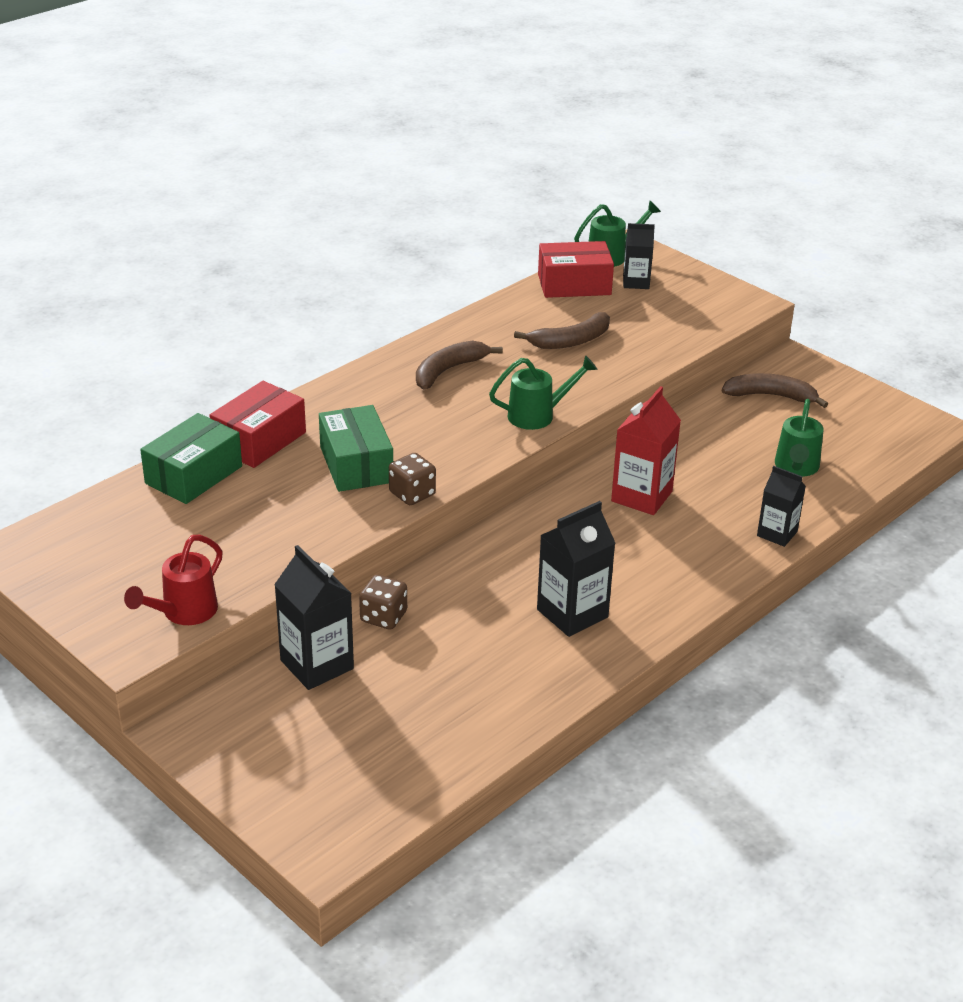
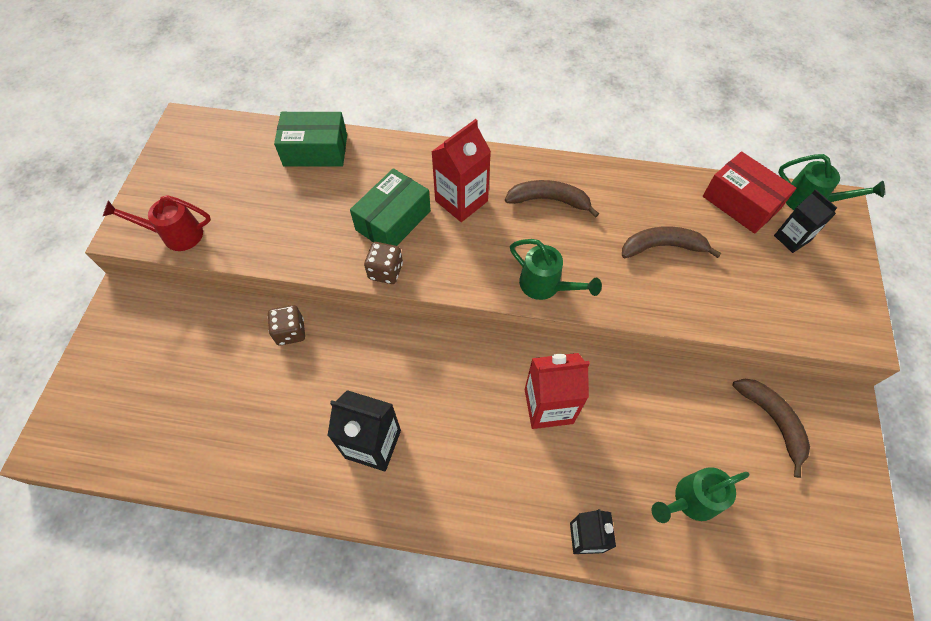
camera: 55 degrees right, 25 degrees up
red box [209,381,306,468] -> none
black carton [274,545,354,690] -> none
brown banana [514,312,610,349] -> brown banana turned 150 degrees clockwise [622,226,721,258]
none -> red carton [431,119,491,222]

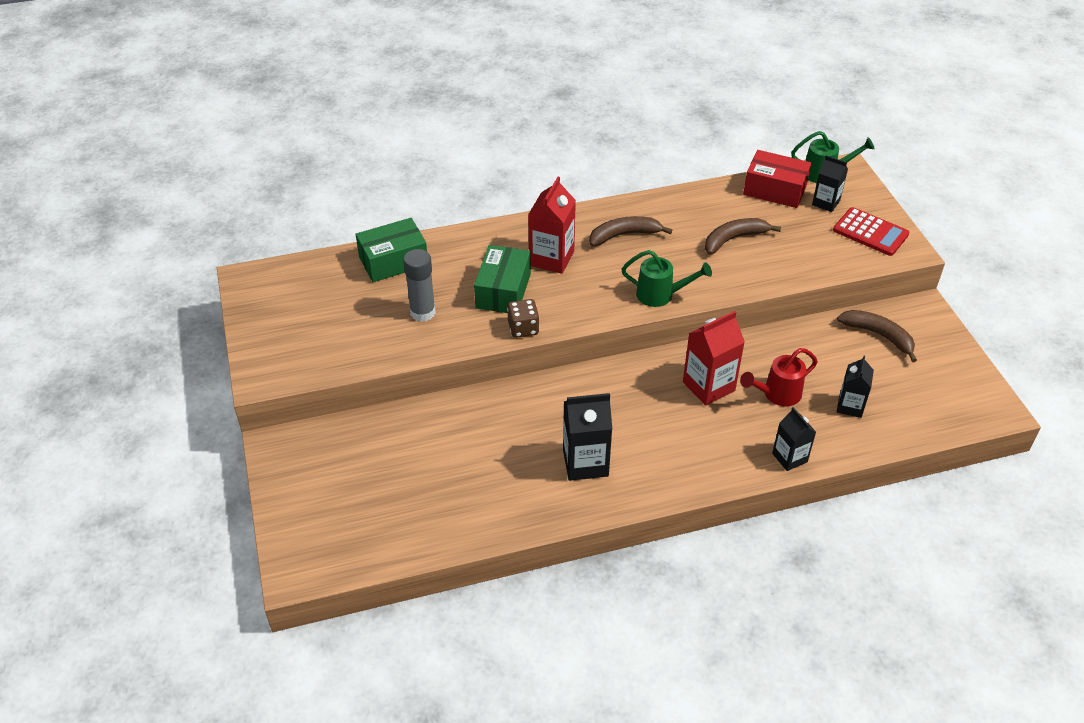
camera: 25 degrees left, 15 degrees down
red watering can [103,195,211,251] -> red watering can moved to [740,348,818,407]
brown dice [268,305,305,346] -> none
green watering can [651,467,749,523] -> black carton [837,356,874,418]
none -> grey glue stick [403,249,436,322]
none -> red calculator [833,207,909,256]

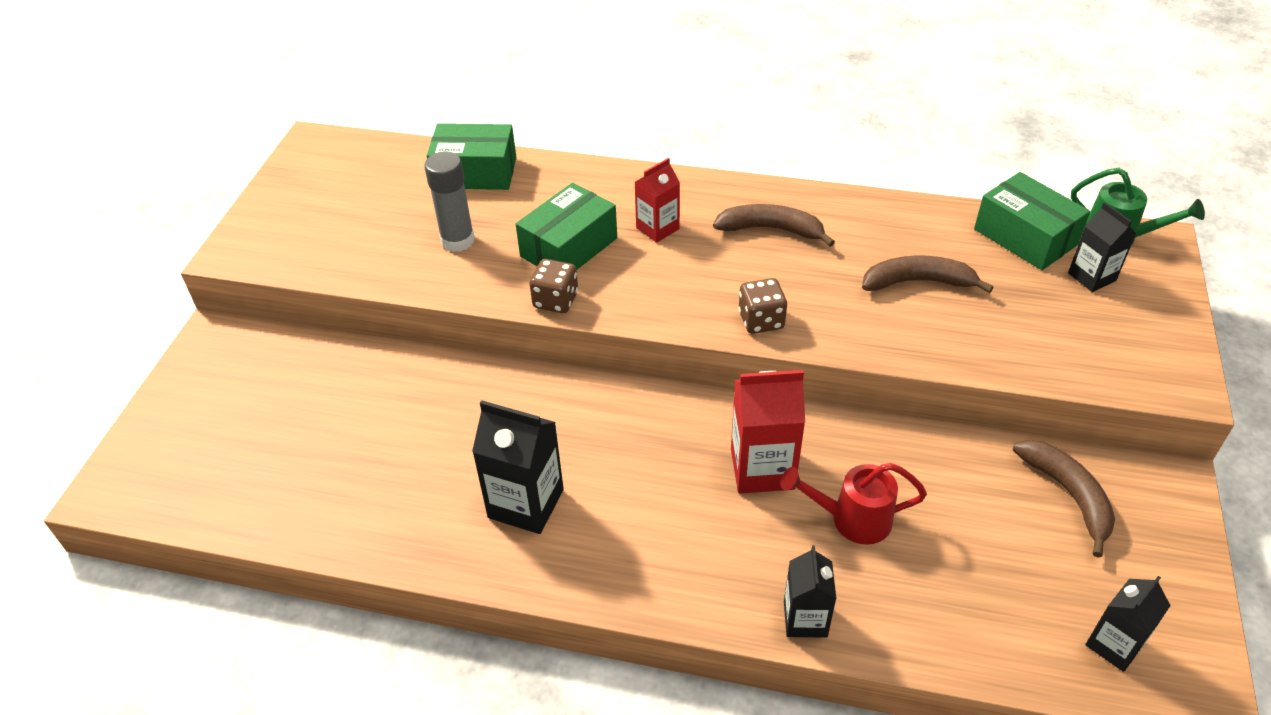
camera: 30 degrees right, 0 degrees up
red carton [528,177,576,274] -> red carton [635,158,680,243], size x0.64
green watering can [621,250,712,307] -> brown dice [739,278,787,334]
red box [743,150,811,208] -> green box [974,172,1090,270]
red calculator [833,207,909,256] -> none
black carton [837,356,874,418] -> black carton moved to [1085,576,1171,672]

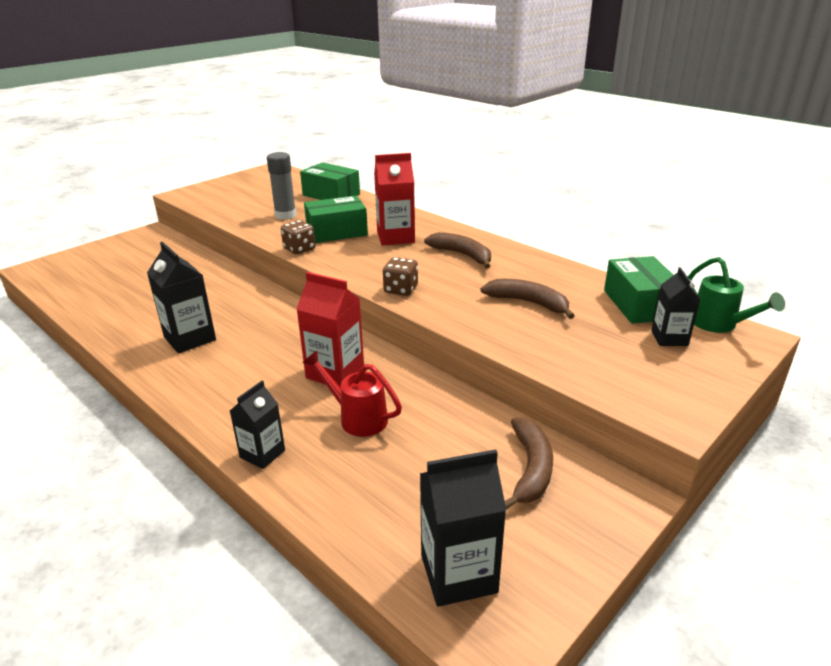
camera: 30 degrees right, 15 degrees down
red carton [635,158,680,243] -> red carton [374,153,415,246], size x1.57
black carton [1085,576,1171,672] -> black carton [420,449,506,607], size x1.57

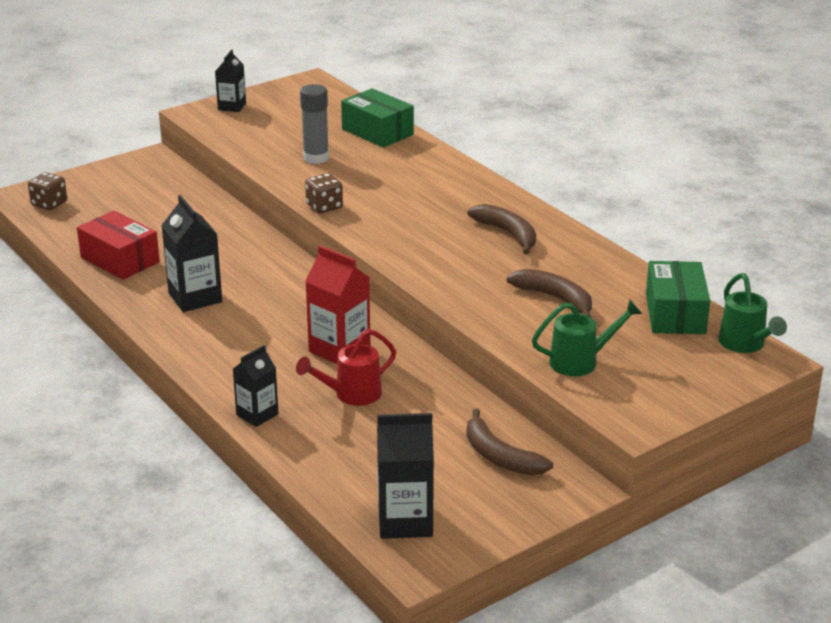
camera: 10 degrees right, 0 degrees up
red watering can [303,351,402,437] -> red watering can turned 75 degrees counterclockwise [296,329,396,406]
green box [304,196,368,243] -> none
red carton [374,153,415,246] -> none
brown dice [383,257,418,296] -> brown dice moved to [28,172,67,210]
brown banana [505,418,553,509] -> brown banana turned 120 degrees clockwise [467,408,553,475]
black carton [651,267,700,346] -> black carton moved to [215,50,246,112]
none -> red box [77,211,160,280]
none -> green watering can [532,299,642,376]

